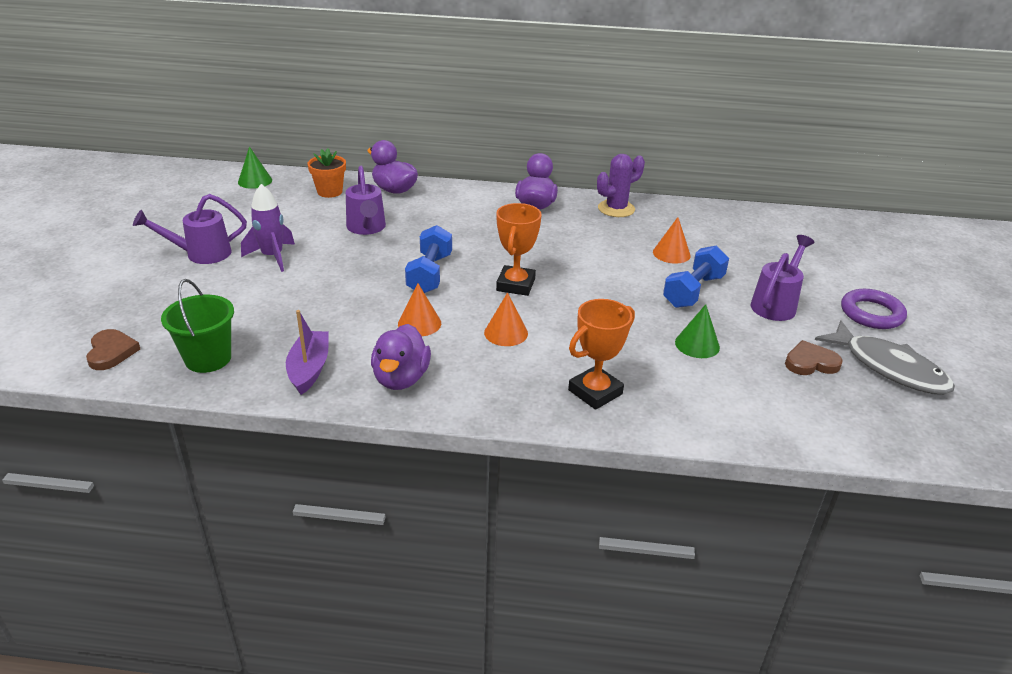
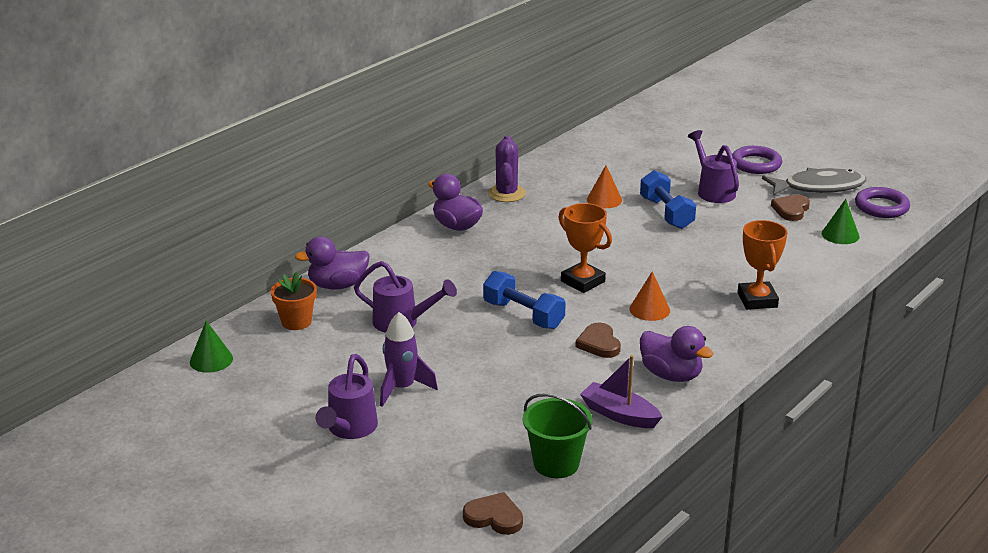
camera: 55 degrees left, 5 degrees down
orange cone [398,284,441,336] -> brown heart [576,323,621,358]
green cone [675,304,720,358] -> green cone moved to [822,199,860,244]
none -> purple ring [855,187,910,218]

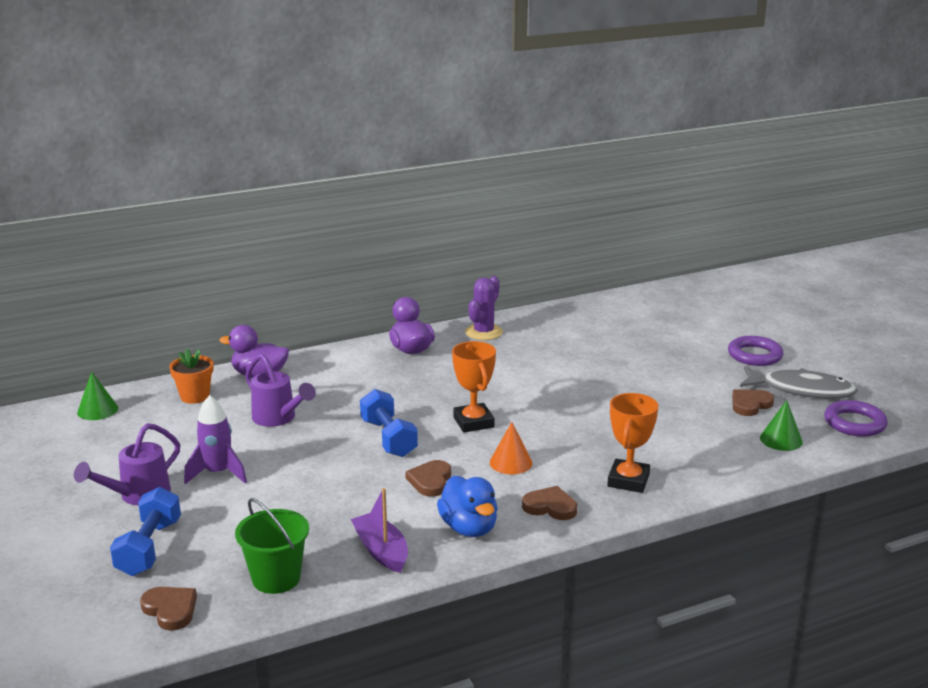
camera: 25 degrees right, 5 degrees down
orange cone [587,165,622,208] -> none
blue dumbbell [640,170,696,229] -> blue dumbbell moved to [110,487,181,576]
purple duck [640,326,714,382] -> blue duck [437,476,498,537]
purple watering can [688,130,739,203] -> none
none -> brown heart [522,486,577,520]

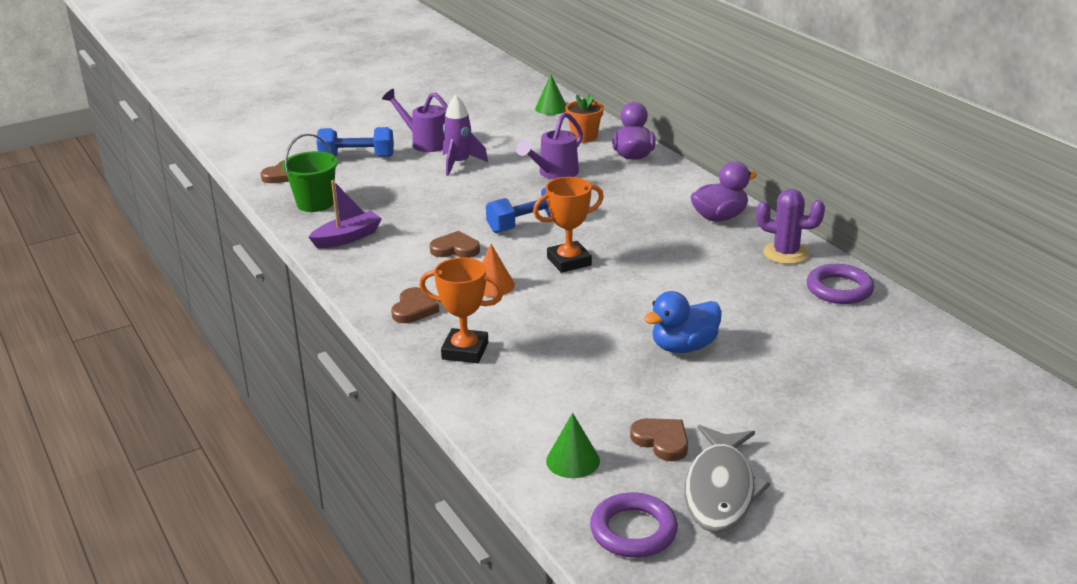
camera: 85 degrees right, 5 degrees up
blue duck [437,476,498,537] -> blue duck moved to [643,291,722,353]
purple ring [728,336,783,366] -> purple ring moved to [807,264,874,304]

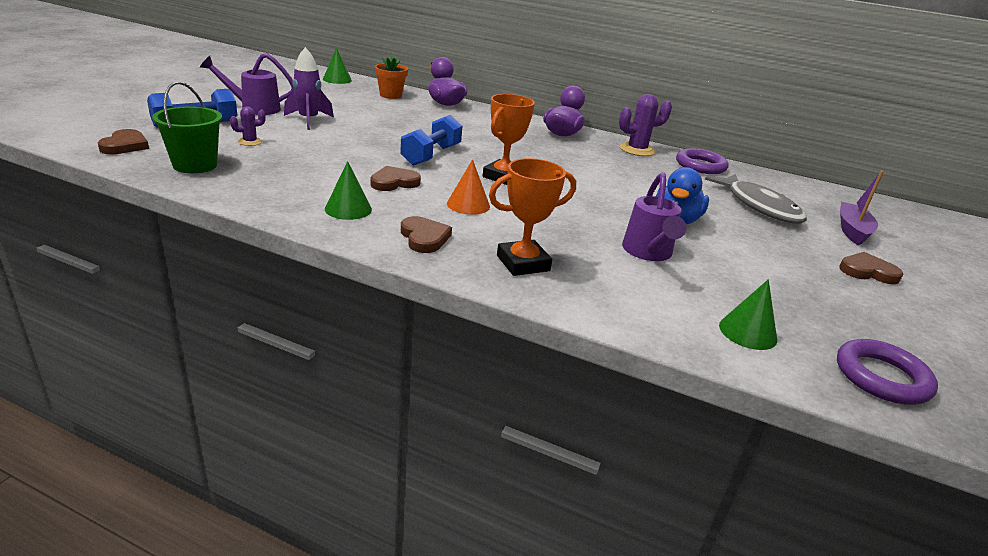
camera: 40 degrees left, 0 degrees up
purple boat [309,180,382,249] -> purple boat moved to [840,171,884,245]
purple watering can [516,112,583,179] -> purple watering can moved to [622,172,687,261]
brown heart [630,418,688,461] -> brown heart moved to [839,252,903,284]
grey fish [685,425,770,533] -> grey fish moved to [705,174,807,224]
none -> purple cactus [230,106,266,146]
none -> green cone [325,161,372,220]

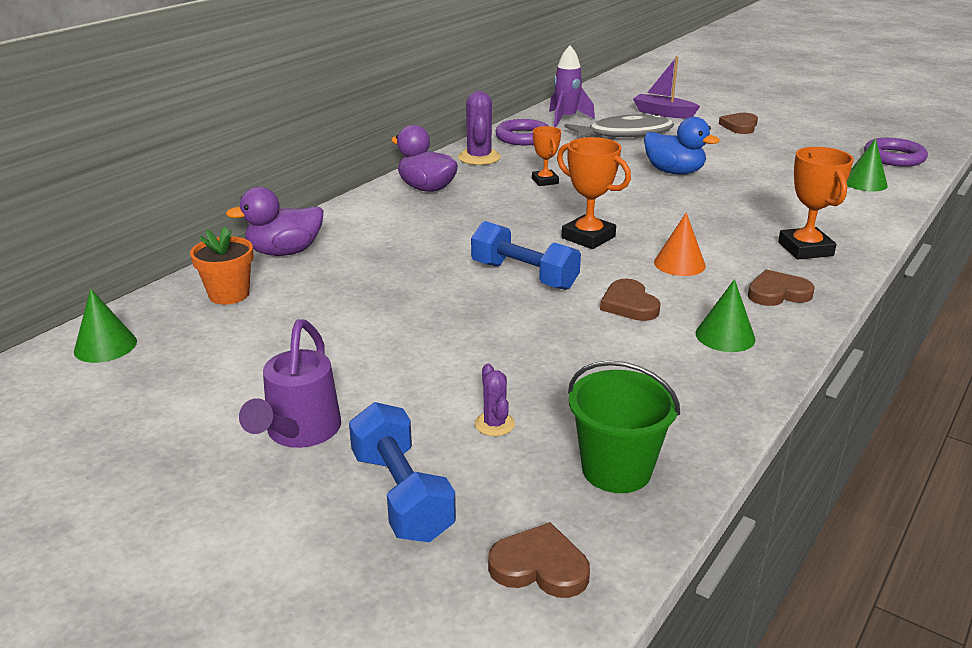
camera: 75 degrees left, 0 degrees up
purple rocket [284,47,334,130] -> purple rocket moved to [549,45,595,127]
purple watering can [622,172,687,261] -> none
none -> orange trophy [532,126,561,186]

